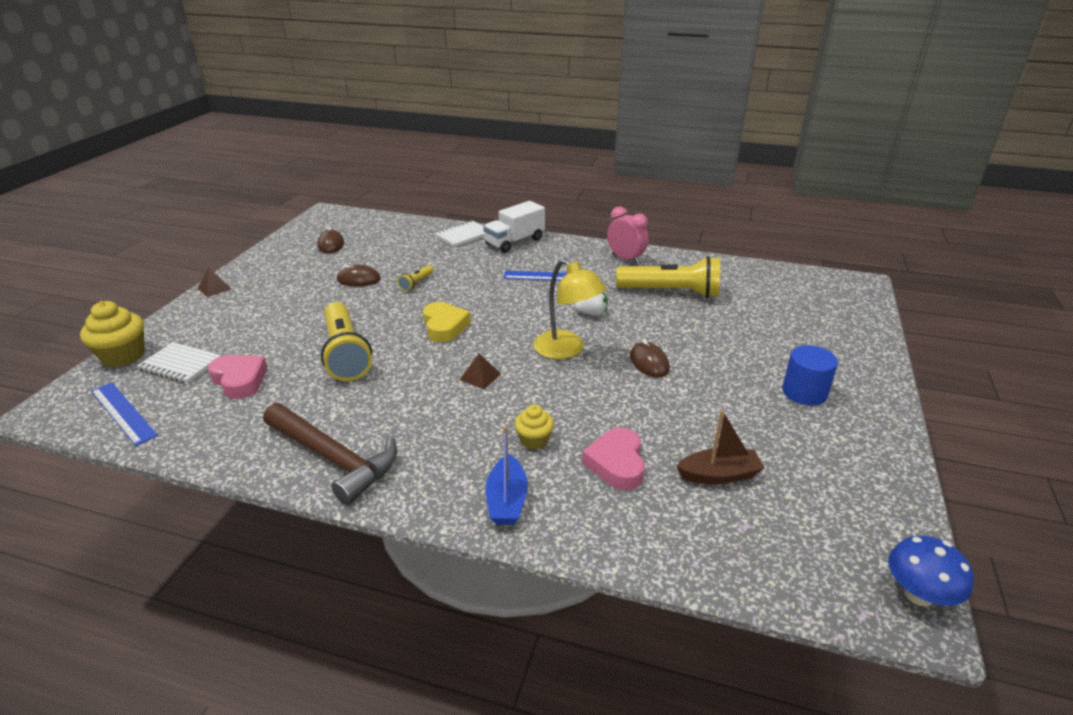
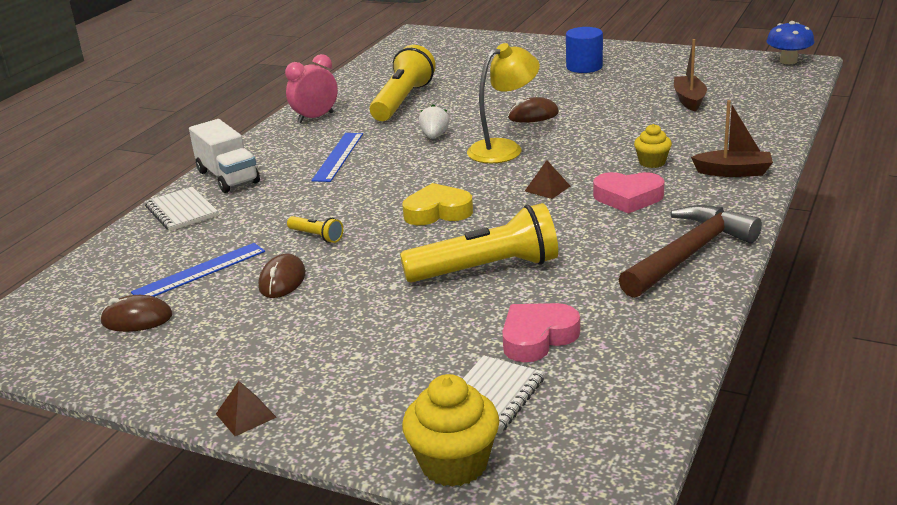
camera: 80 degrees left, 5 degrees down
blue ruler [91,382,158,446] -> blue ruler moved to [131,243,265,297]
blue boat [486,426,528,525] -> brown boat [691,100,773,177]
pink heart [582,427,645,490] -> pink heart moved to [593,172,665,214]

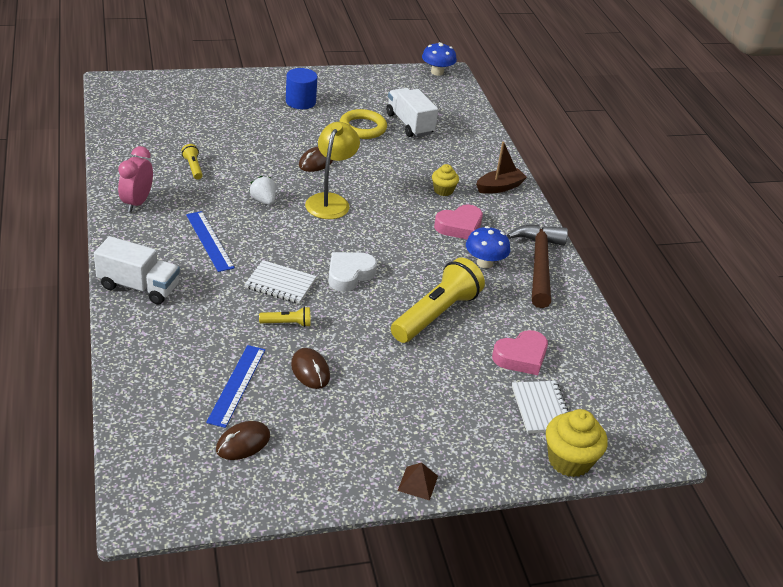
camera: 45 degrees left, 10 degrees up
white notebook [145,187,218,231] -> white notebook moved to [245,260,317,304]
yellow flashlight [370,45,436,121] -> yellow flashlight [181,144,203,180], size x0.44
yellow heart [402,183,473,225] -> white heart [328,252,377,292]
pink heart [502,303,580,362] -> pink heart turned 135 degrees counterclockwise [492,330,548,375]
brown pyramid [525,160,570,199] -> none
brown boat [674,39,707,111] -> white truck [386,88,438,137]
none -> yellow ring [339,109,387,139]
none -> blue mushroom [466,226,510,268]

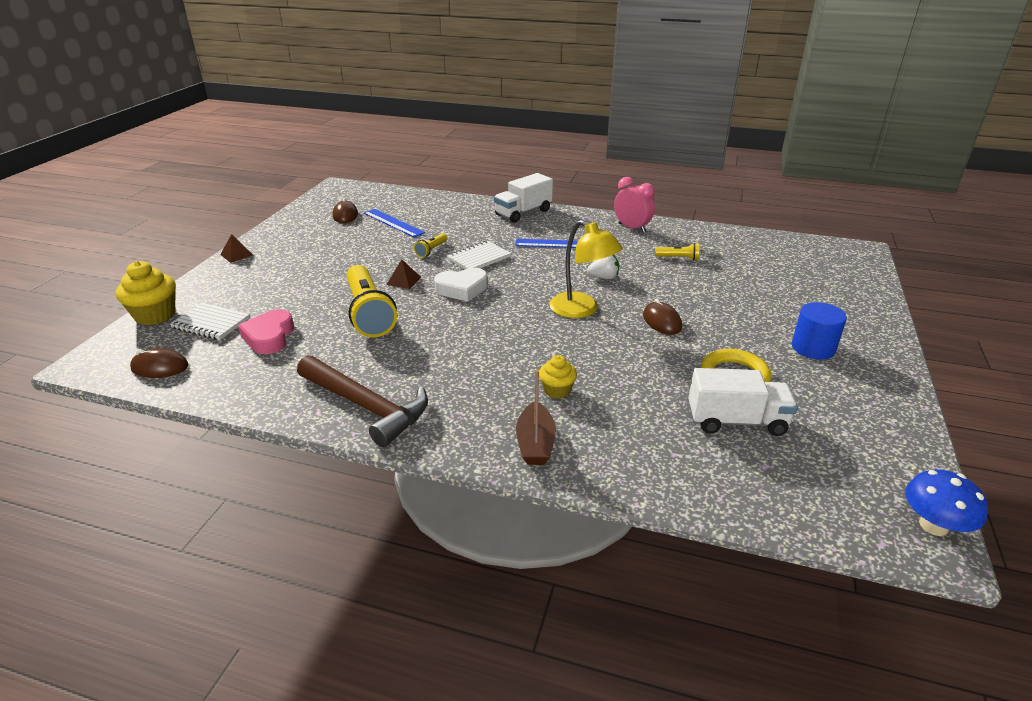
camera: 125 degrees right, 5 degrees down
brown mouse [291,348,330,389] -> brown mouse moved to [130,348,188,378]
white heart [328,252,377,292] -> white heart turned 90 degrees clockwise [434,268,488,302]
pink heart [434,204,483,239] -> none
blue mushroom [466,226,510,268] -> none
none -> brown pyramid [386,259,421,289]

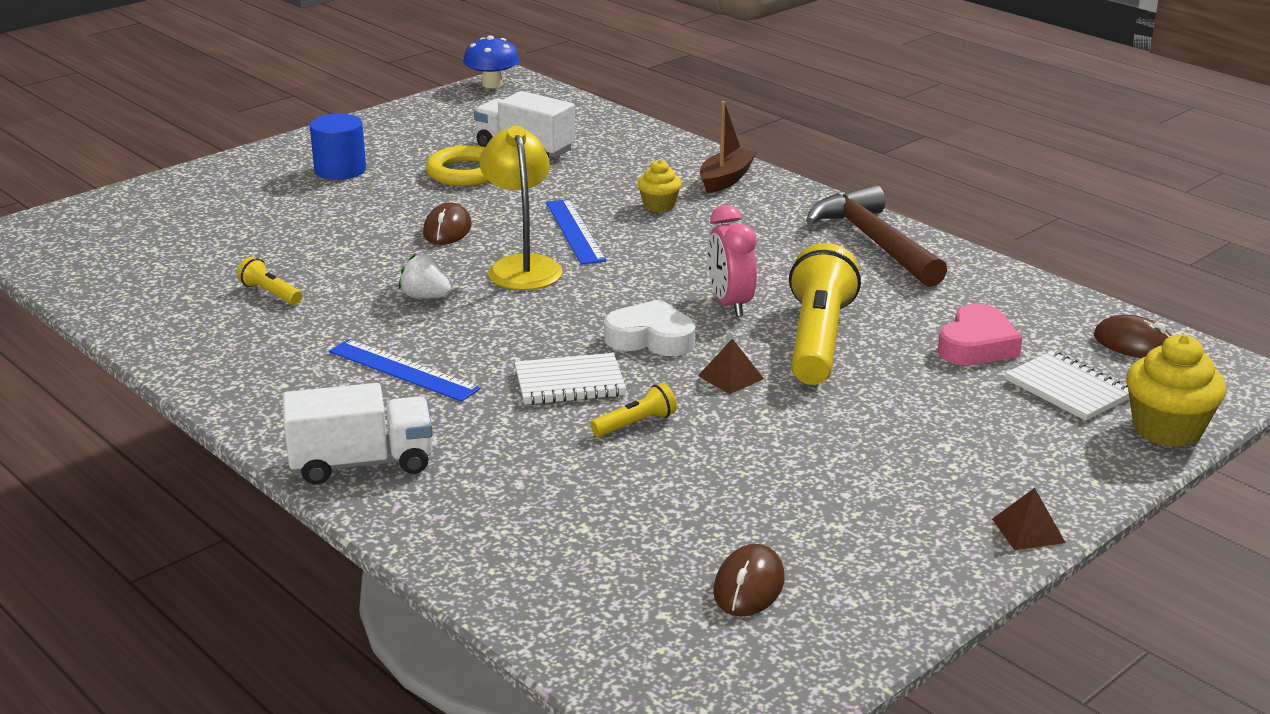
camera: 150 degrees left, 5 degrees down
blue ruler [364,209,425,237] -> blue ruler moved to [546,199,606,265]
pink clock [614,177,655,233] -> pink clock moved to [708,205,757,317]

